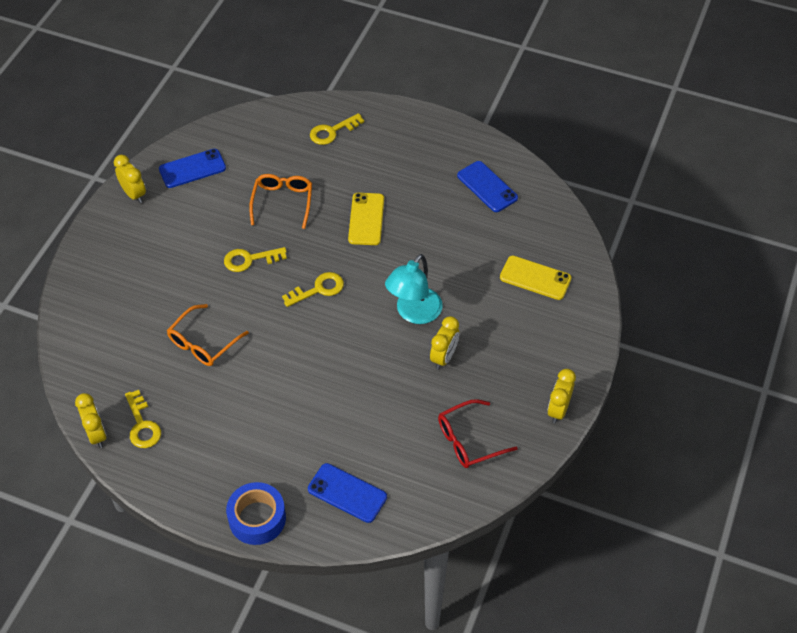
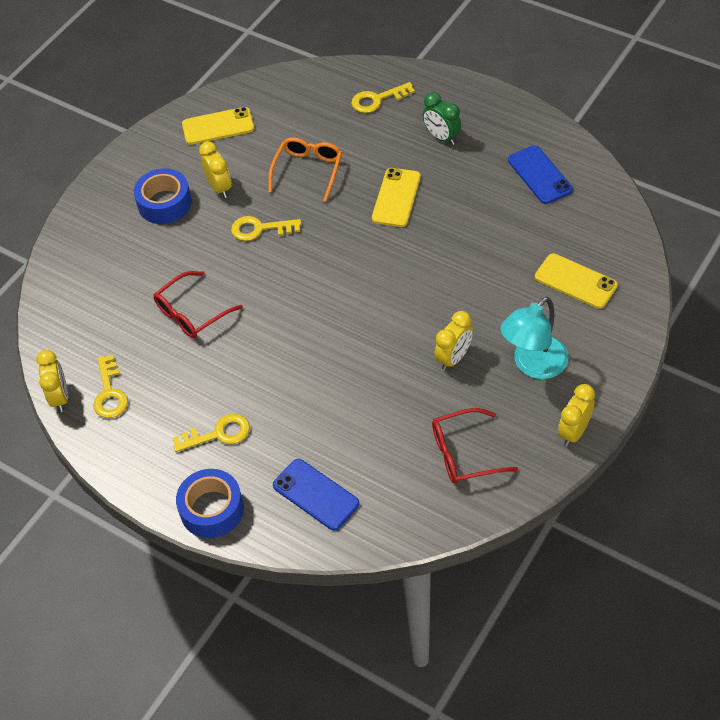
camera: 15 degrees right, 0 degrees up
yellow clock [114,155,146,203] -> yellow clock moved to [199,141,231,198]
blue phone [159,149,226,188] -> yellow phone [182,107,254,145]
orange glasses [167,304,249,366] -> red glasses [153,271,243,338]
yellow key [282,272,344,307] -> yellow key moved to [172,414,250,452]
turquoise lamp [385,254,443,324] -> turquoise lamp moved to [500,296,569,379]
none -> blue tape [134,168,192,224]
none -> green clock [423,92,461,145]

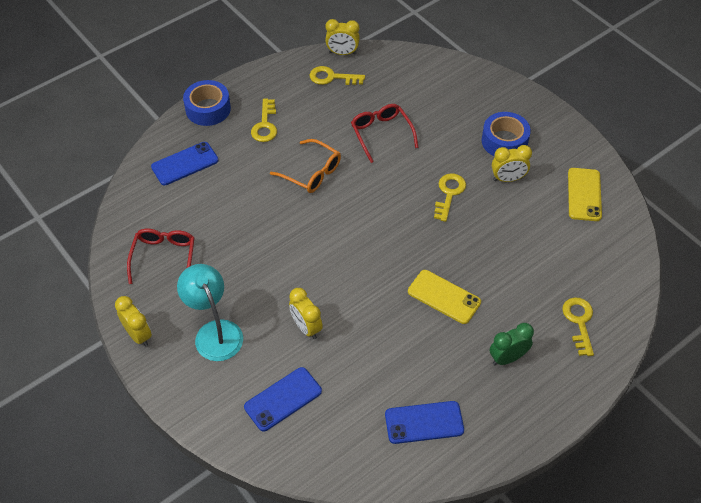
camera: 105 degrees right, 0 degrees up
orange glasses [268,137,342,202] -> orange glasses moved to [270,139,341,193]
yellow clock [434,311,473,371] -> yellow clock moved to [289,288,323,339]
yellow phone [535,253,618,309] -> blue phone [244,367,322,432]

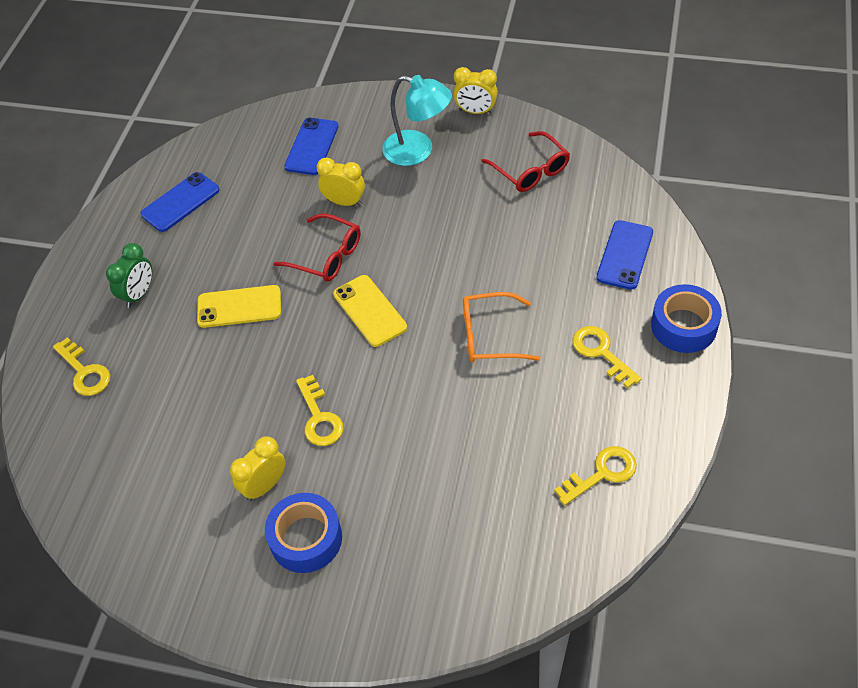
camera: 145 degrees right, 0 degrees up
yellow clock [325,19,360,55] -> none
red glasses [351,104,418,163] -> red glasses moved to [273,213,361,282]
yellow phone [568,168,602,221] -> yellow phone moved to [333,275,407,347]

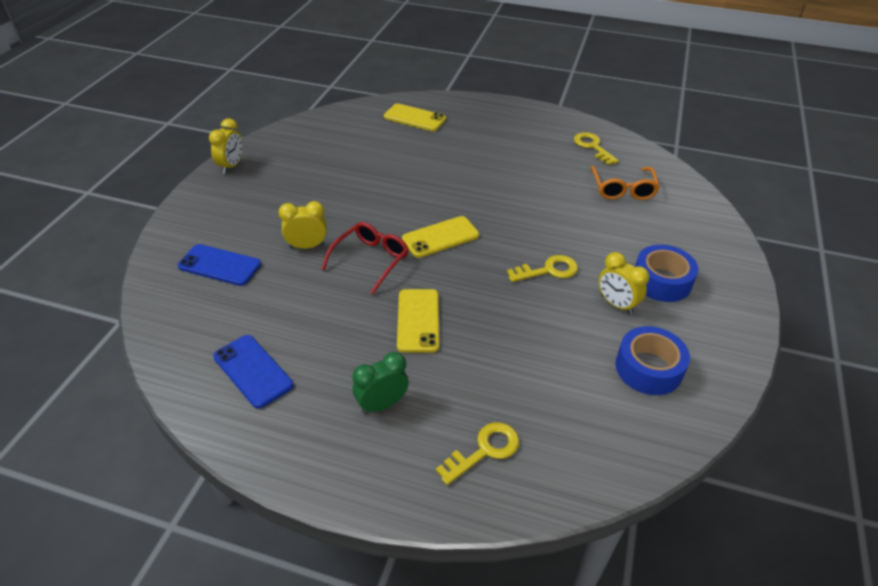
camera: 90 degrees left, 10 degrees down
green clock [106,243,152,308] -> green clock turned 60 degrees counterclockwise [353,352,409,414]
yellow clock [317,158,365,206] -> yellow clock turned 60 degrees clockwise [279,201,327,249]
turquoise lamp [382,75,452,166] -> none
orange glasses [463,292,540,363] -> orange glasses moved to [591,166,660,200]
red glasses [481,131,570,192] -> none
yellow key [572,326,642,388] -> none
blue phone [596,220,653,290] -> yellow phone [384,103,446,131]
blue tape [651,284,722,353] -> blue tape moved to [615,326,690,395]

